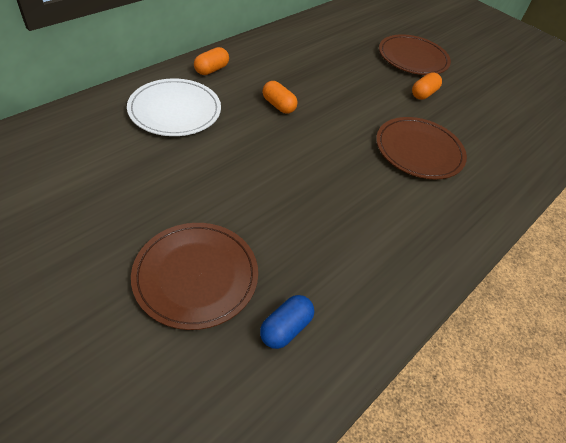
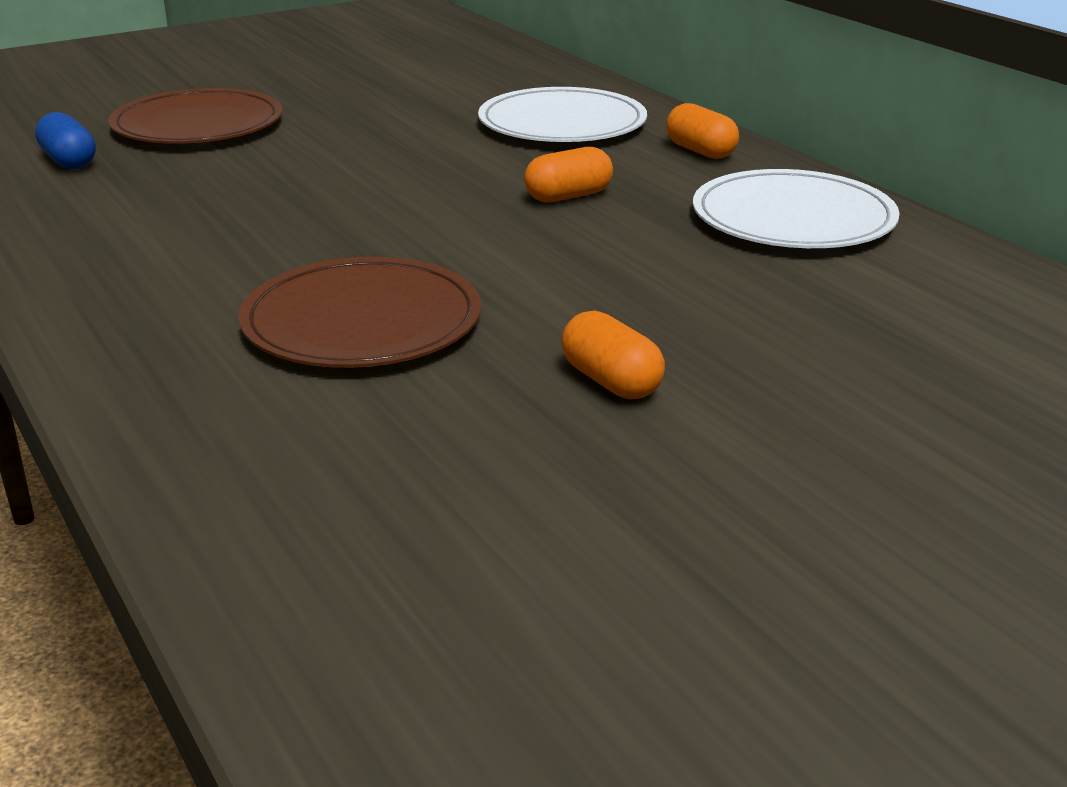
camera: 110 degrees right, 20 degrees down
brown plate [379,34,451,75] -> none
none -> white plate [693,169,900,248]

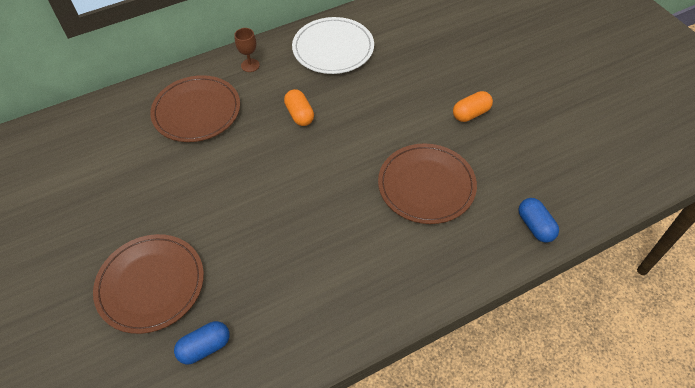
camera: 85 degrees left, 25 degrees up
white plate [478,87,647,142] -> brown plate [150,75,240,142]
orange capsule [666,103,739,159] -> brown goblet [234,28,260,72]
none -> blue capsule [518,198,559,243]

